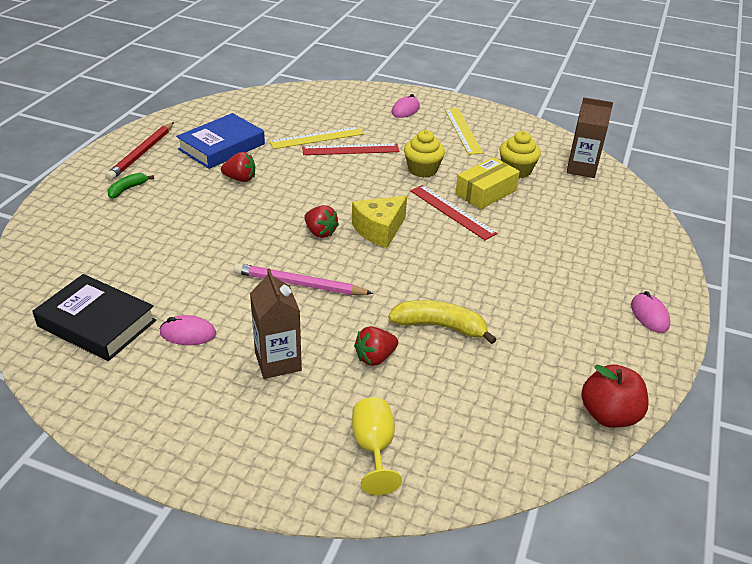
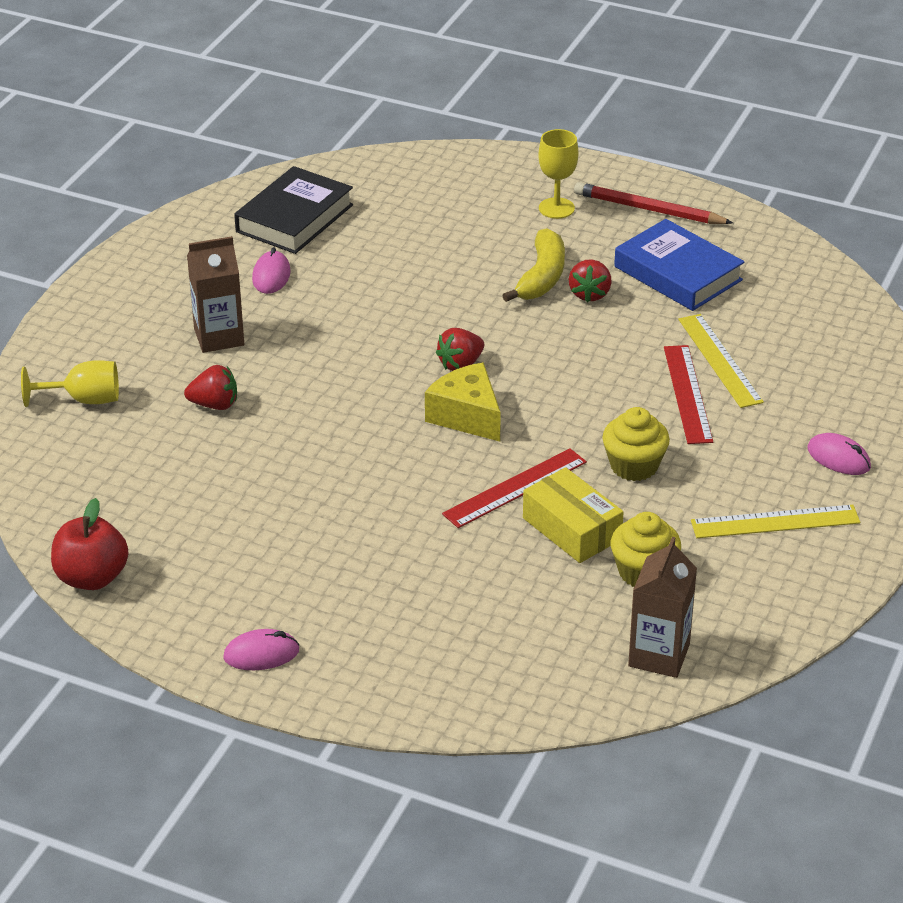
camera: 95 degrees right, 0 degrees up
green banana [107,173,154,199] -> yellow goblet [538,129,578,219]
pink pencil [234,263,373,295] -> none
red strawberry [354,326,398,366] -> red strawberry turned 120 degrees clockwise [184,365,237,410]
yellow banana [388,300,497,344] -> yellow banana moved to [502,228,565,302]

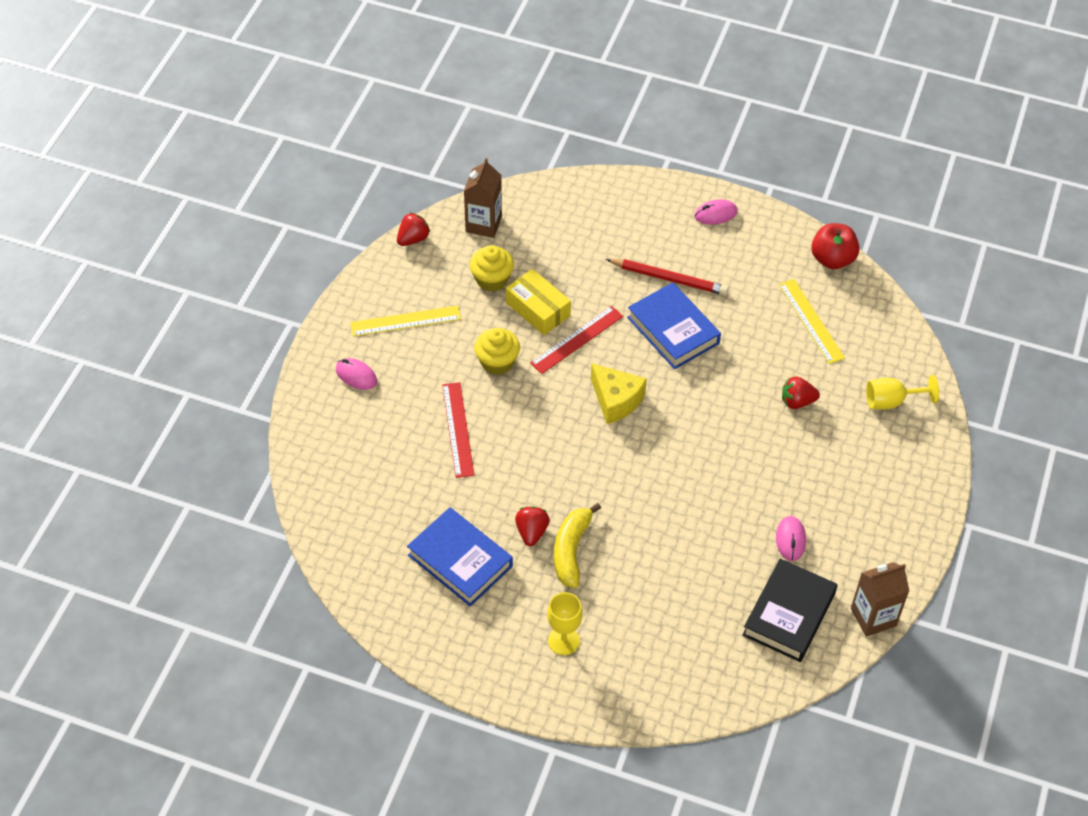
camera: 175 degrees right, 15 degrees up
brown carton [187,236,244,353] -> brown carton moved to [851,562,909,637]
red strawberry [436,328,484,371] -> red strawberry moved to [397,212,430,246]
red pencil [574,182,733,224] -> red pencil moved to [606,259,728,295]
yellow ruler [678,314,764,408] -> yellow ruler moved to [779,279,845,364]
none -> blue book [627,282,721,369]

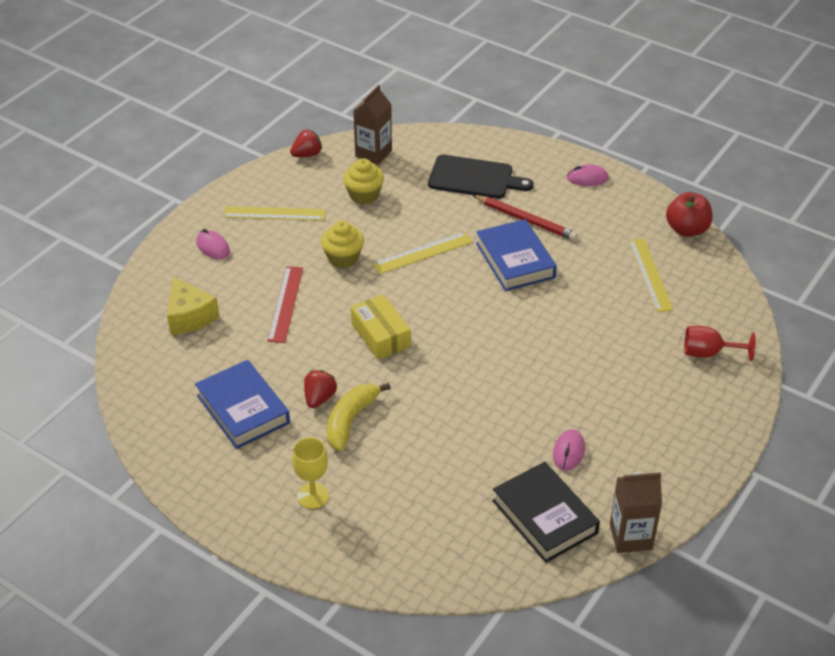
camera: 15 degrees right, 10 degrees down
yellow box [506,269,571,335] -> yellow box moved to [351,294,411,360]
red ruler [530,306,623,374] -> yellow ruler [373,232,473,274]
yellow cheese [591,363,647,424] -> yellow cheese moved to [167,277,220,335]
black book [742,559,838,662] -> black book turned 75 degrees counterclockwise [492,462,600,563]
red strawberry [782,376,820,409] -> none
yellow goblet [866,375,939,410] -> red goblet [684,326,756,361]
none -> black cutting board [428,155,534,199]

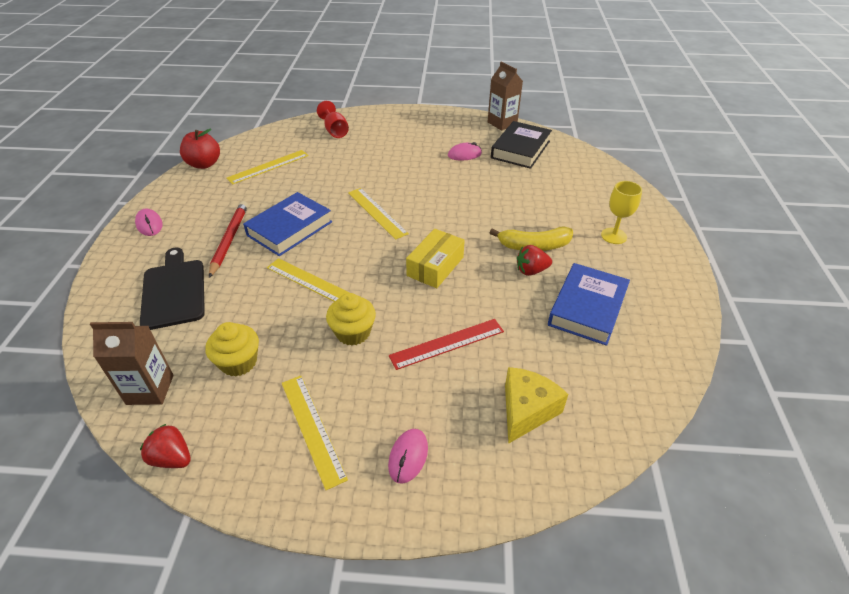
camera: 120 degrees left, 0 degrees up
none -> yellow ruler [348,188,409,240]

